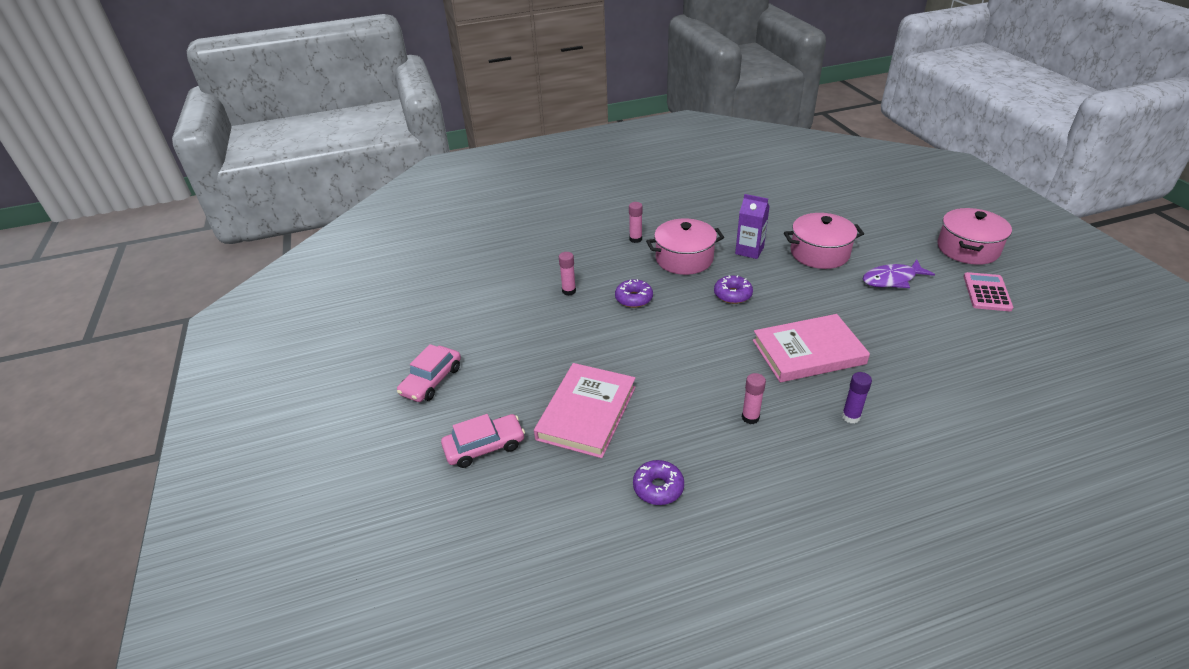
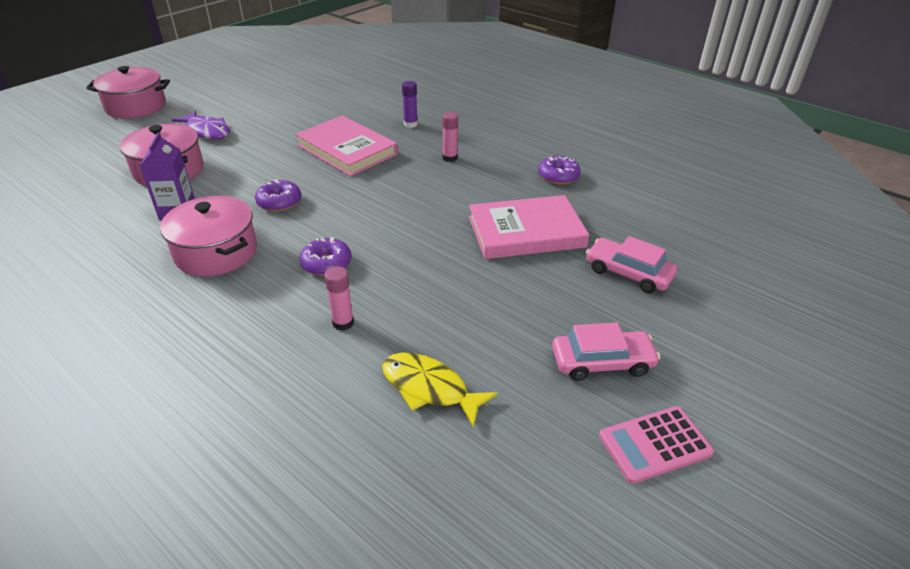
camera: 125 degrees left, 0 degrees up
pink glue stick [629,202,642,243] -> none
pink calculator [964,272,1013,311] -> pink calculator moved to [599,406,714,484]
none -> yellow fish [382,353,498,428]

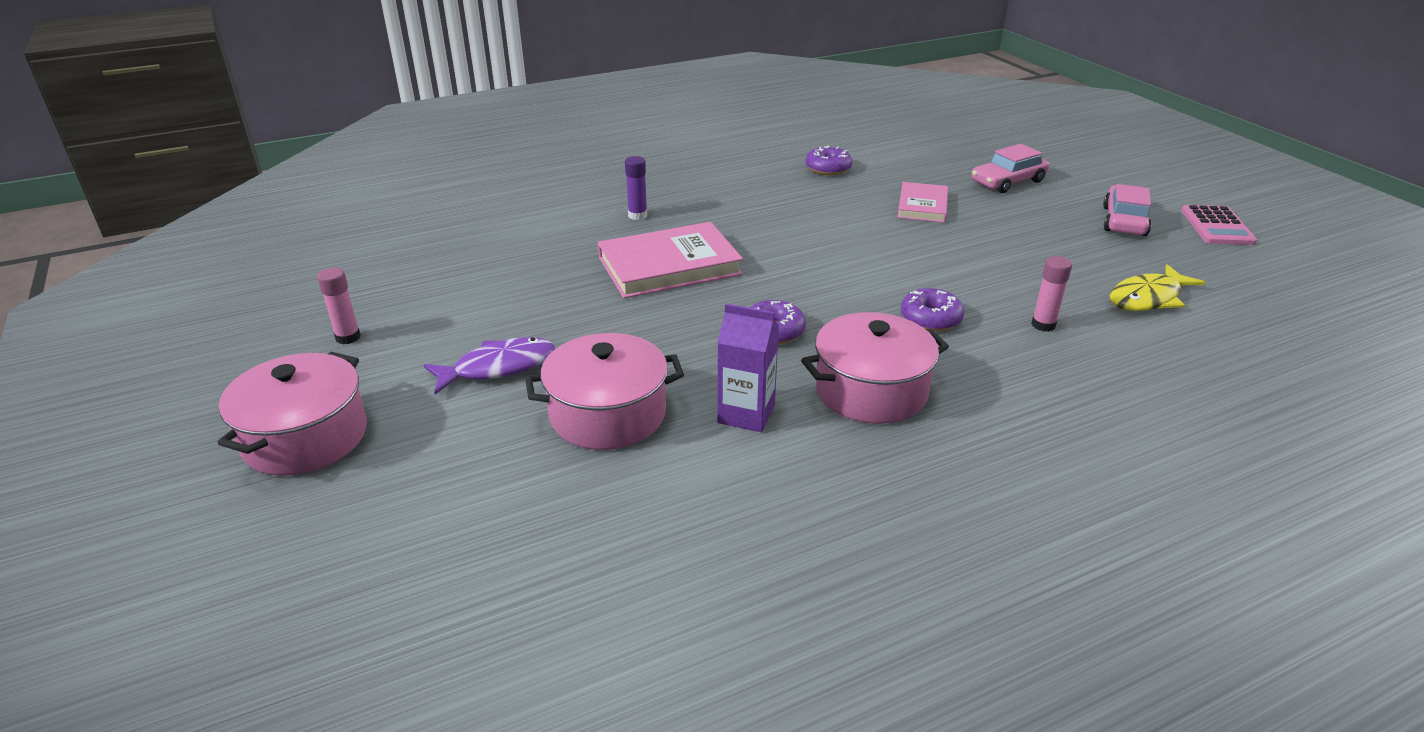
camera: 65 degrees left, 5 degrees down
pink glue stick [442,112,458,162] -> pink glue stick moved to [317,268,361,344]
pink book [469,195,589,259] -> pink book [897,182,948,223], size x0.59

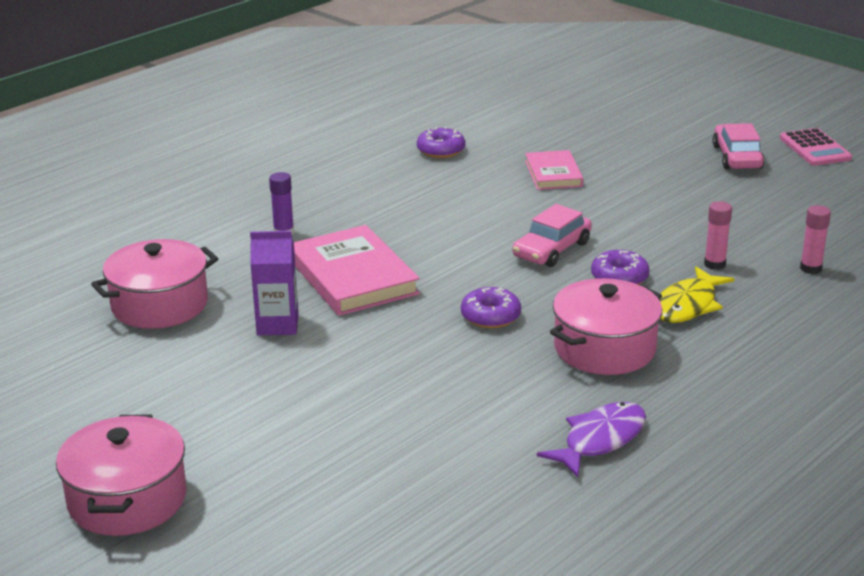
camera: 20 degrees left, 5 degrees down
pink glue stick [317,268,361,344] -> pink glue stick moved to [800,205,831,274]
purple fish [424,337,555,394] -> purple fish moved to [537,402,646,478]
pink pot [525,333,684,450] -> pink pot moved to [91,239,219,329]
pink book [598,222,743,298] -> pink book turned 75 degrees counterclockwise [294,225,420,316]
purple carton [717,304,779,432] -> purple carton moved to [250,231,299,335]
pink car [971,144,1049,193] -> pink car moved to [512,204,592,267]
yellow fish [1110,264,1206,311] -> yellow fish moved to [660,267,735,323]

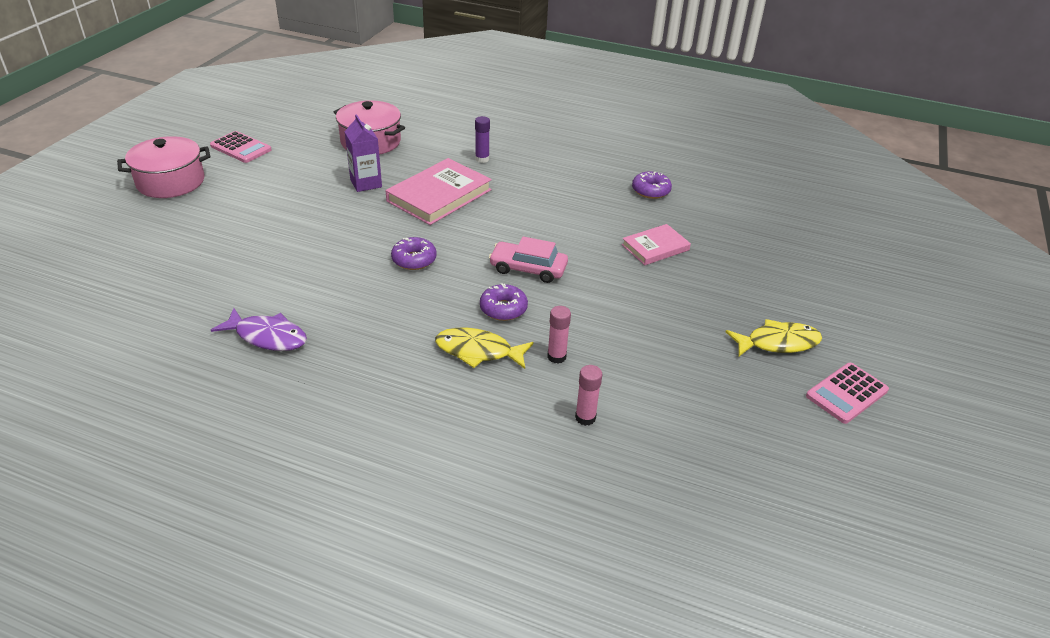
camera: 65 degrees right, 10 degrees up
pink pot [550,278,662,375] -> none
pink car [712,123,764,169] -> yellow fish [726,319,822,356]
none -> pink calculator [210,131,272,163]

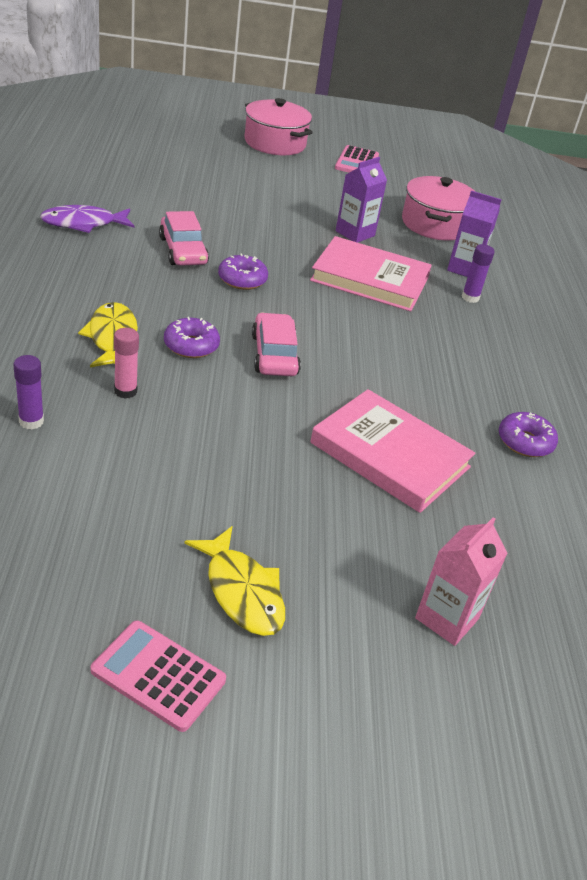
camera: 65 degrees right, 0 degrees up
purple fish [211,308,307,351] -> purple fish turned 75 degrees clockwise [40,205,134,233]
pink glue stick [575,365,602,426] -> purple glue stick [13,355,44,429]
pink book [622,224,691,265] -> pink book [310,389,476,513], size x1.68
none -> pink car [159,211,209,266]
none -> pink carton [415,517,508,646]
none -> purple carton [447,190,502,277]

